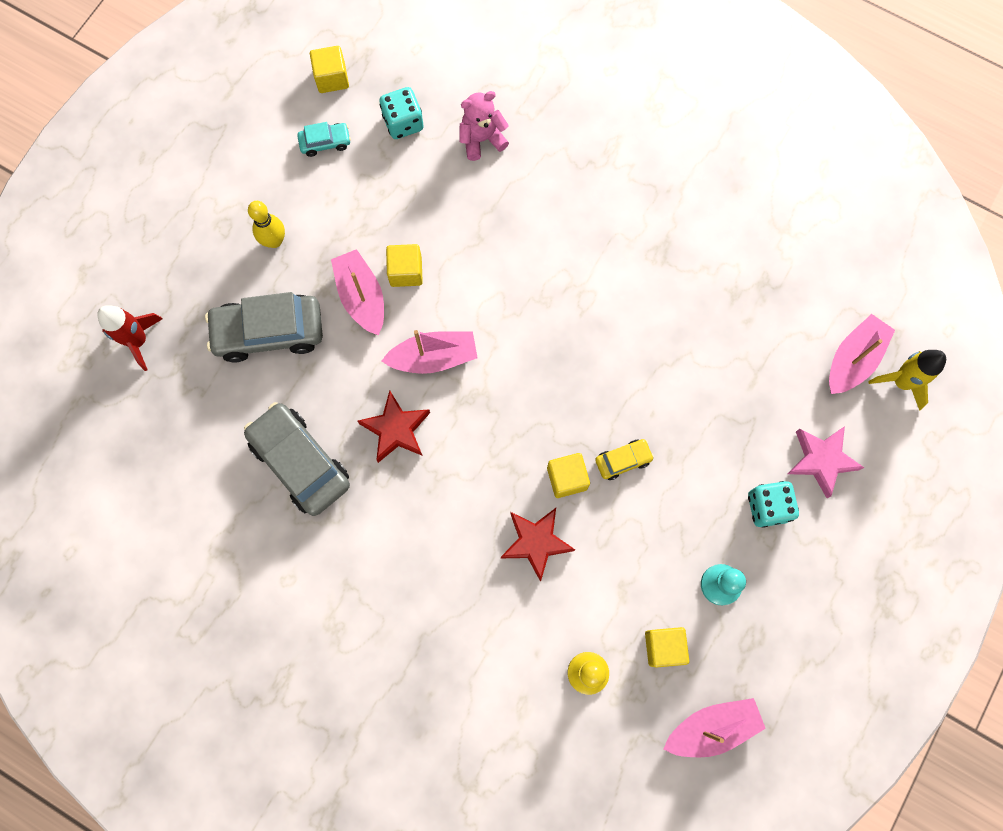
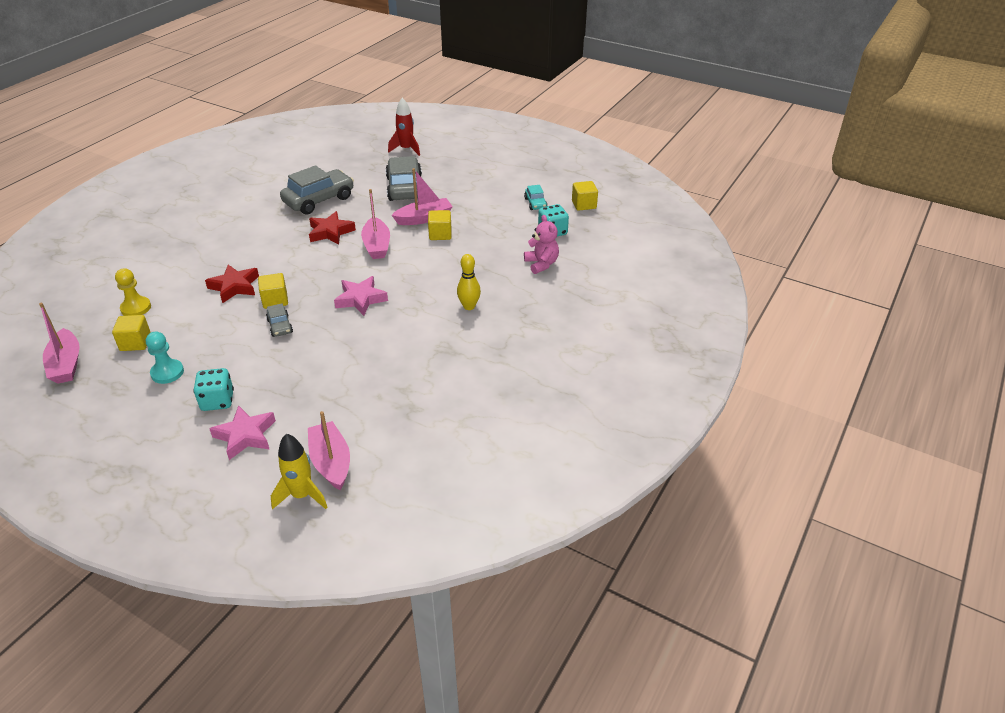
camera: 90 degrees right, 35 degrees down
yellow bowling pin [248,201,285,248] -> yellow bowling pin moved to [457,254,481,310]
yellow car [595,439,654,480] -> grey car [266,303,293,337]
pink boat [829,314,895,394] -> pink boat turned 150 degrees counterclockwise [308,411,350,491]
none -> pink star [334,276,388,316]

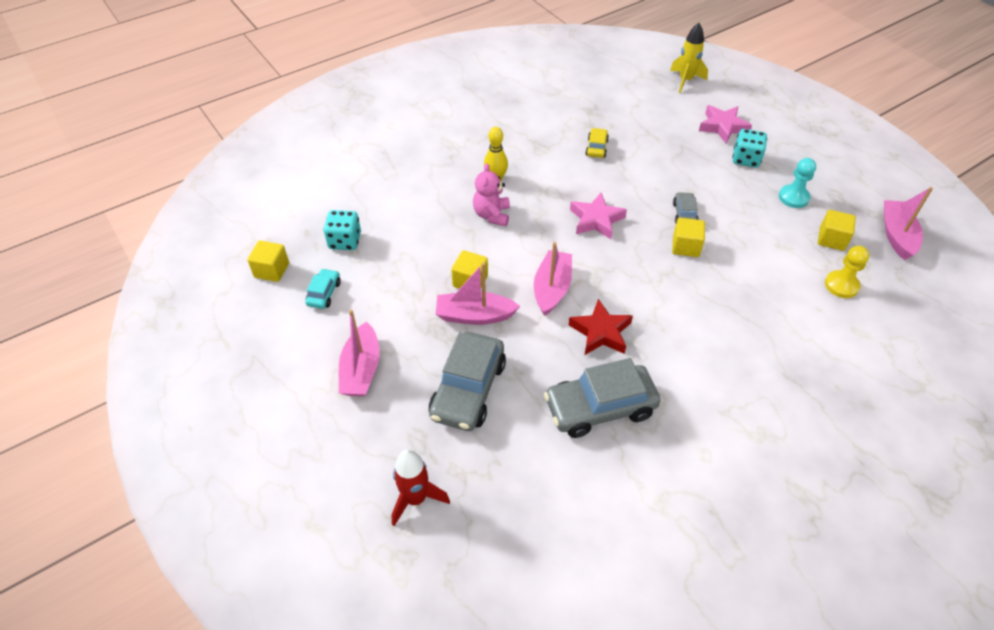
camera: 155 degrees left, 10 degrees up
red star [205,265,259,303] -> none
pink boat [308,411,350,491] -> pink boat moved to [339,310,380,396]
pink teddy bear [524,215,559,274] -> pink teddy bear moved to [473,163,510,226]
none -> yellow car [586,128,609,158]

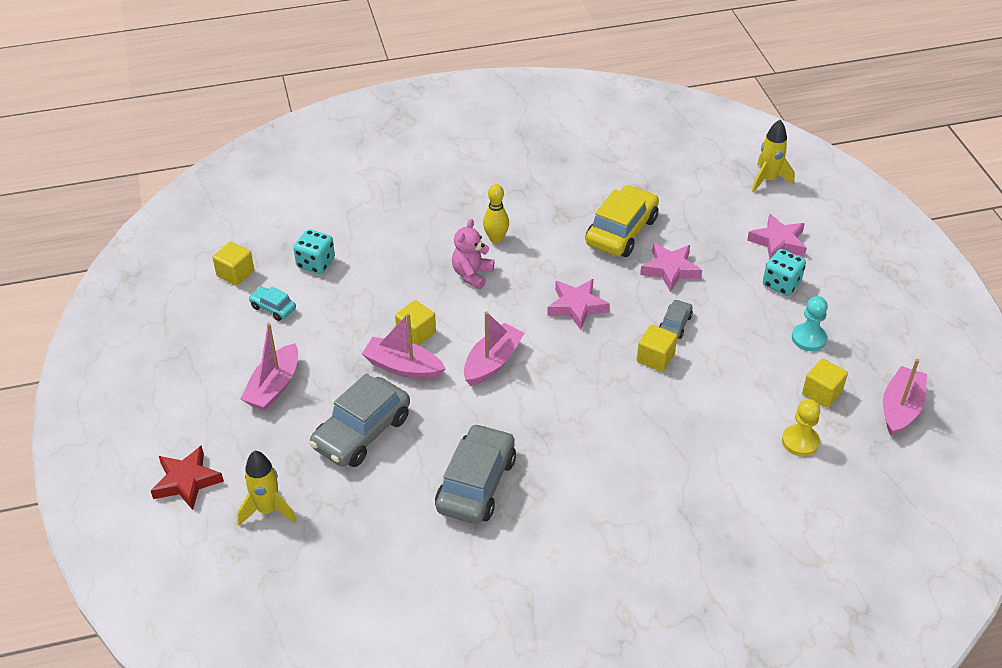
camera: 20 degrees right, 5 degrees down
turquoise car [305,268,341,309] -> turquoise car turned 90 degrees counterclockwise [249,287,296,321]
red rocket [392,449,450,526] -> yellow rocket [237,451,296,526]
grey car [544,358,660,438] -> grey car turned 105 degrees clockwise [435,423,516,524]
red star [569,299,633,355] -> red star moved to [151,445,224,510]
yellow car [586,128,609,158] -> yellow car [585,185,659,257], size x2.07
none -> pink star [640,243,702,292]

